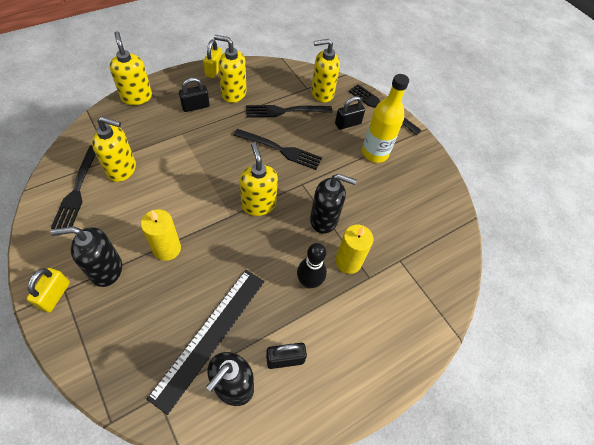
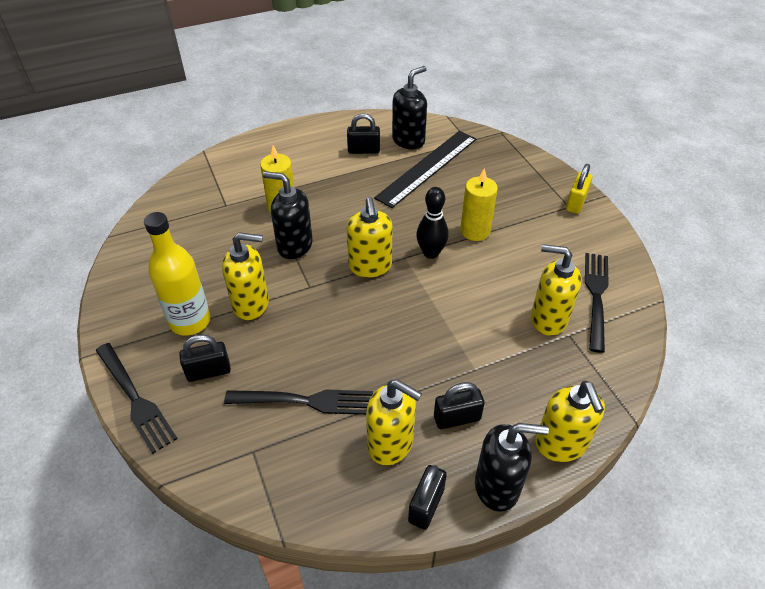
camera: 165 degrees left, 10 degrees down
black soap dispenser [50,226,122,287] -> black soap dispenser moved to [475,423,549,512]
yellow padlock [203,40,222,78] -> black padlock [408,465,447,530]
black fork [233,129,322,170] -> none
black bowling pin [297,243,327,289] -> black bowling pin moved to [416,187,449,259]
yellow soap dispenser [311,39,340,103] -> yellow soap dispenser moved to [222,232,269,320]

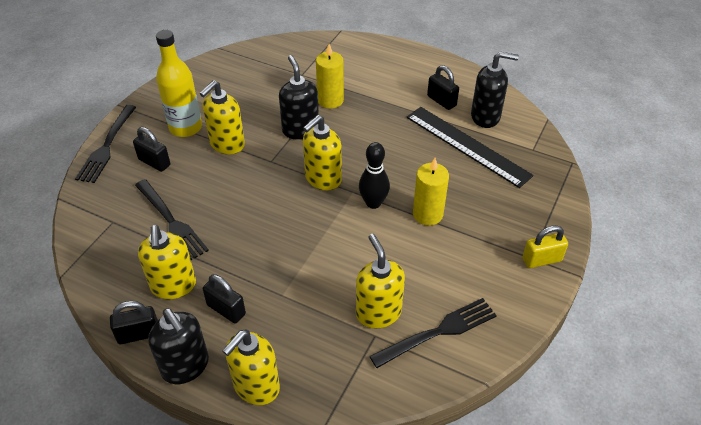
camera: 50 degrees right, 0 degrees up
yellow soap dispenser [222,232,269,320] -> yellow soap dispenser turned 75 degrees clockwise [200,80,245,154]
black ruler [374,131,476,208] -> black ruler turned 45 degrees clockwise [406,107,534,188]

